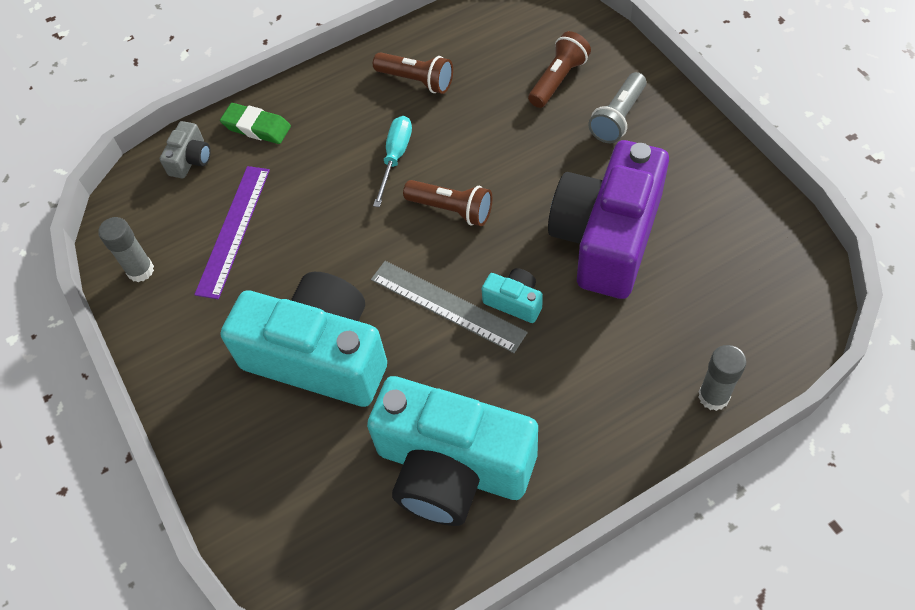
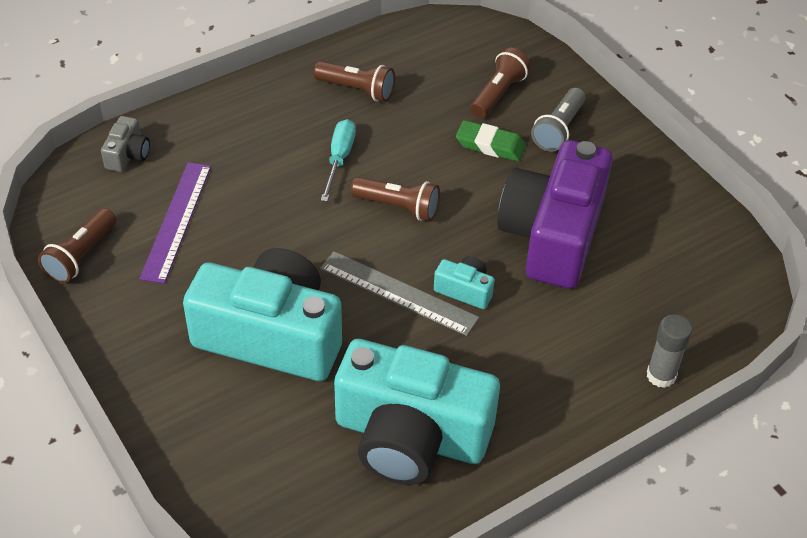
camera: 10 degrees left, 10 degrees down
grey glue stick [98,217,154,282] -> brown flashlight [38,208,116,284]
green eraser [220,103,291,144] -> green eraser moved to [456,120,526,161]

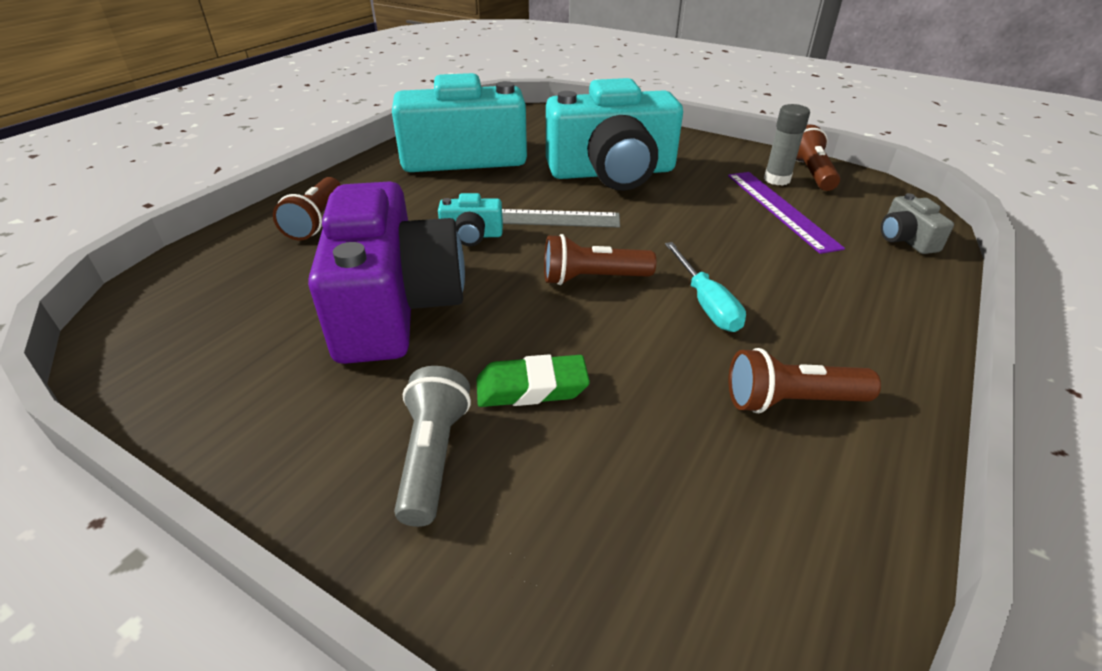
camera: 155 degrees right, 10 degrees down
brown flashlight [471,48,531,118] -> brown flashlight moved to [273,177,341,241]
grey glue stick [647,314,692,388] -> grey glue stick moved to [764,104,810,186]

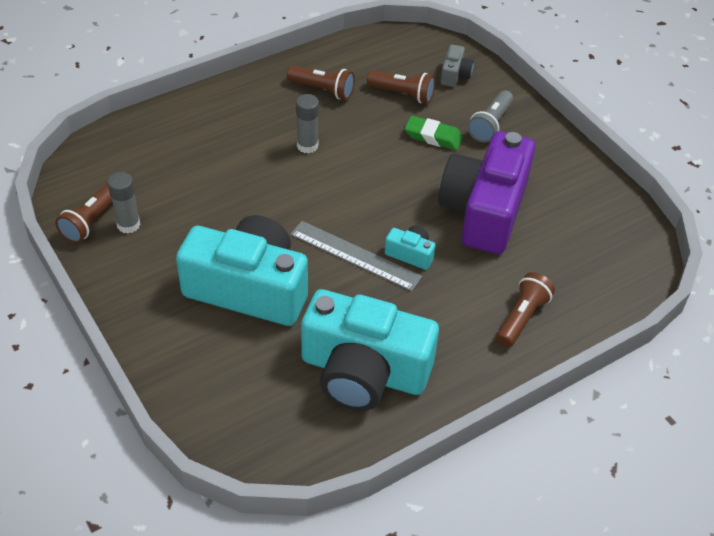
camera: 155 degrees left, 10 degrees up
brown flashlight [544,234,656,285] -> brown flashlight moved to [367,70,435,103]
turquoise screwdriver [665,242,746,332] -> grey glue stick [296,94,319,153]
purple ruler [728,172,845,254] -> none
grey camera [881,193,954,254] -> grey camera moved to [440,45,474,87]

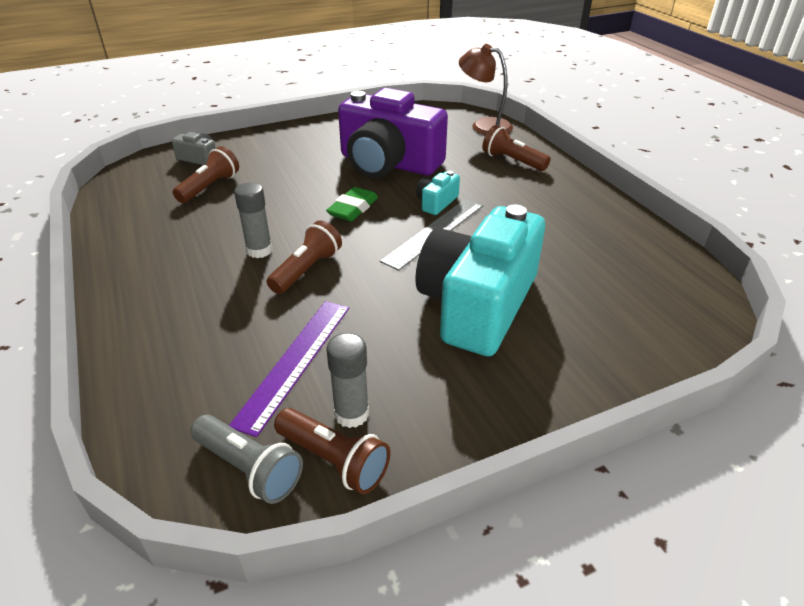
camera: 80 degrees left, 10 degrees down
brown flashlight [287,65,355,100] -> brown flashlight moved to [267,221,342,294]
turquoise camera [301,289,439,411] -> none
green eraser [405,116,463,150] -> green eraser moved to [326,187,378,221]
grey flashlight [468,90,513,142] -> grey flashlight moved to [191,415,303,504]
none -> purple ruler [229,301,349,437]
none -> brown lamp [459,44,513,135]

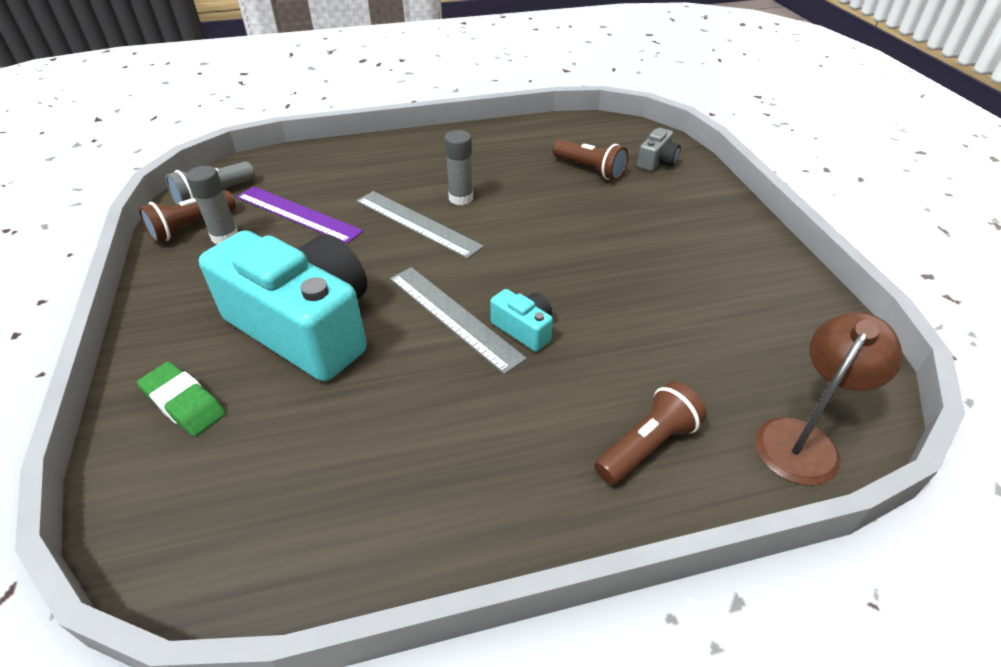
camera: 100 degrees right, 5 degrees up
brown flashlight [267,221,342,294] -> grey ruler [357,191,484,259]
green eraser [326,187,378,221] -> green eraser moved to [137,362,226,437]
purple camera [338,88,448,178] -> none

